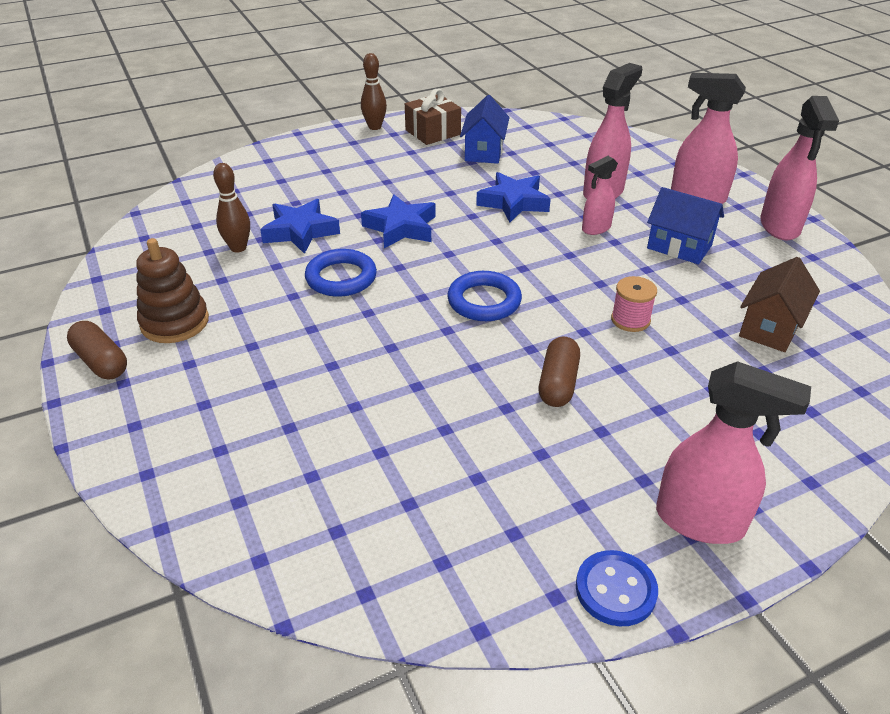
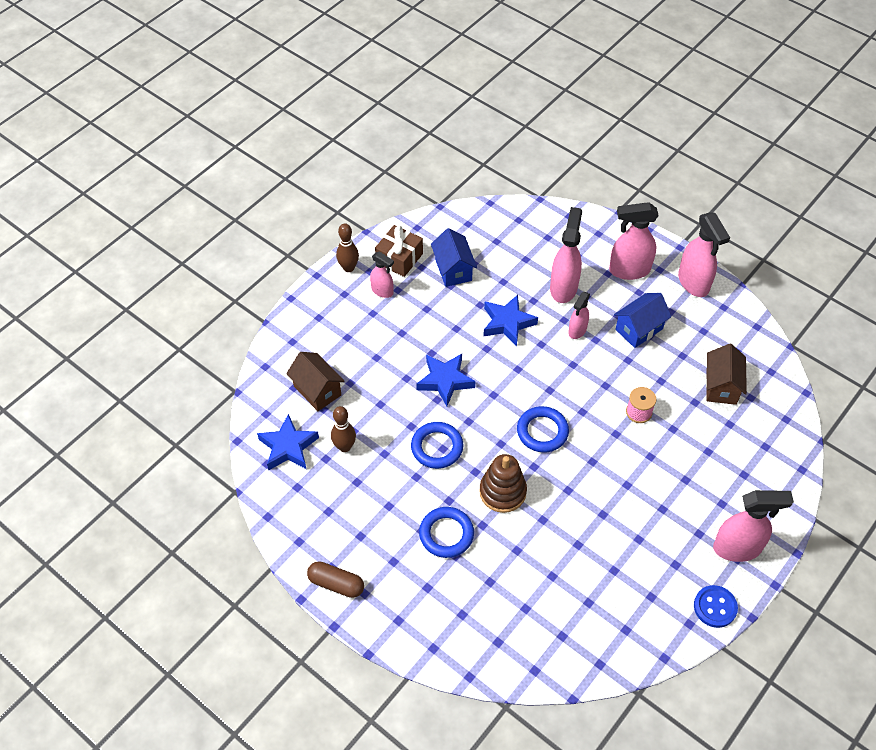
camera: 25 degrees left, 15 degrees up
brown stacking toy [136,238,209,343] -> brown stacking toy moved to [479,454,527,513]
blue star [260,199,340,254] -> blue star moved to [257,414,319,470]
brown capsule [539,337,580,407] -> none
blue house [647,187,724,264] -> blue house turned 45 degrees counterclockwise [614,293,671,348]
none -> brown house [286,352,345,411]
none -> pink spray bottle [370,252,394,298]
none -> blue ring [419,507,474,558]

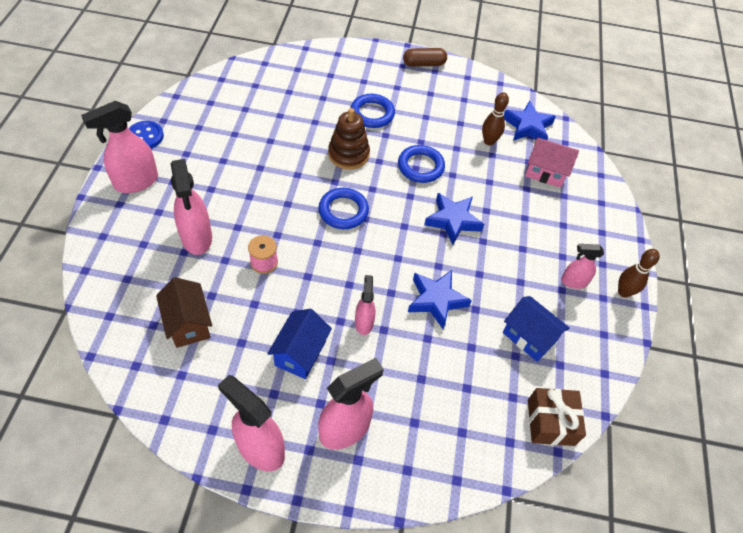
camera: 145 degrees right, 0 degrees up
brown house [286,352,345,411] -> pink house [525,137,579,188]
brown gift [375,225,423,277] -> brown gift moved to [528,388,586,446]
pink spray bottle [550,207,582,303] -> pink spray bottle moved to [171,159,212,255]

